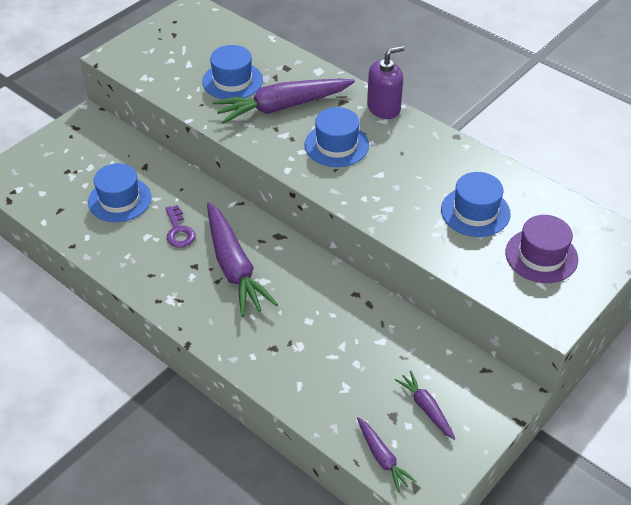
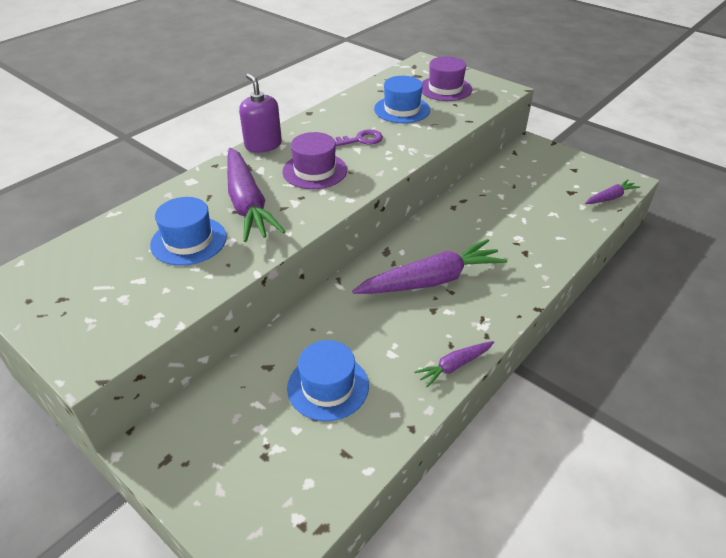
camera: 90 degrees left, 5 degrees down
purple key [165,205,196,248] -> purple key moved to [335,129,383,147]
blue hat [305,107,369,167] -> purple hat [282,132,347,189]
purple carrot [395,371,455,440] -> purple carrot moved to [414,341,494,388]

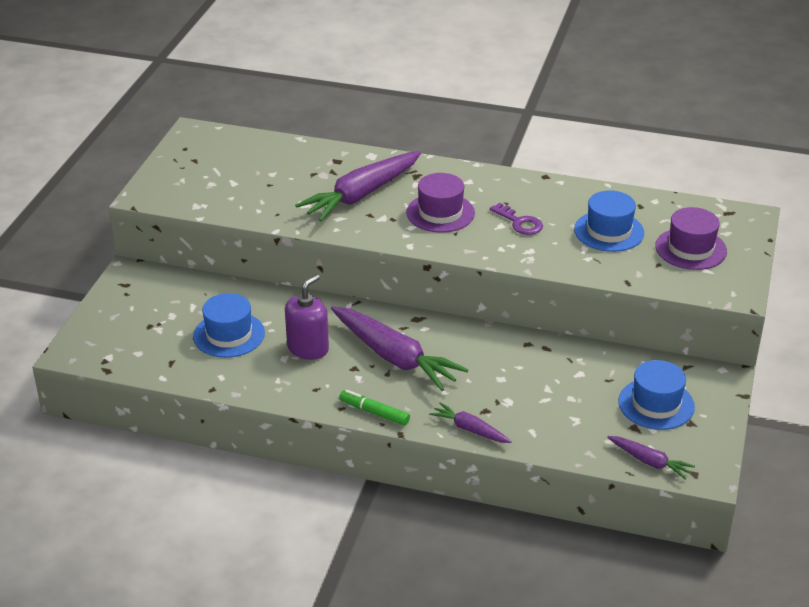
camera: 65 degrees right, 5 degrees down
blue hat [150,197,227,266] -> blue hat moved to [618,360,695,430]
purple soap dispenser [239,74,282,153] -> purple soap dispenser moved to [285,274,329,360]
purple carrot [414,341,494,388] -> purple carrot moved to [429,402,512,443]
none -> green marker [339,390,410,426]

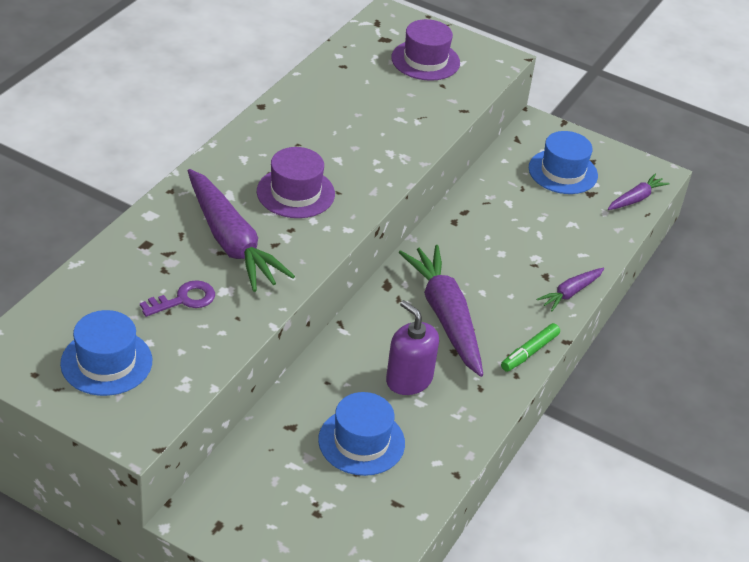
camera: 80 degrees left, 5 degrees up
purple carrot [331,306,468,391] -> purple carrot turned 75 degrees counterclockwise [399,245,483,377]
purple key [490,203,543,235] -> purple key moved to [140,280,215,317]
blue hat [574,190,644,252] -> blue hat moved to [60,310,152,396]

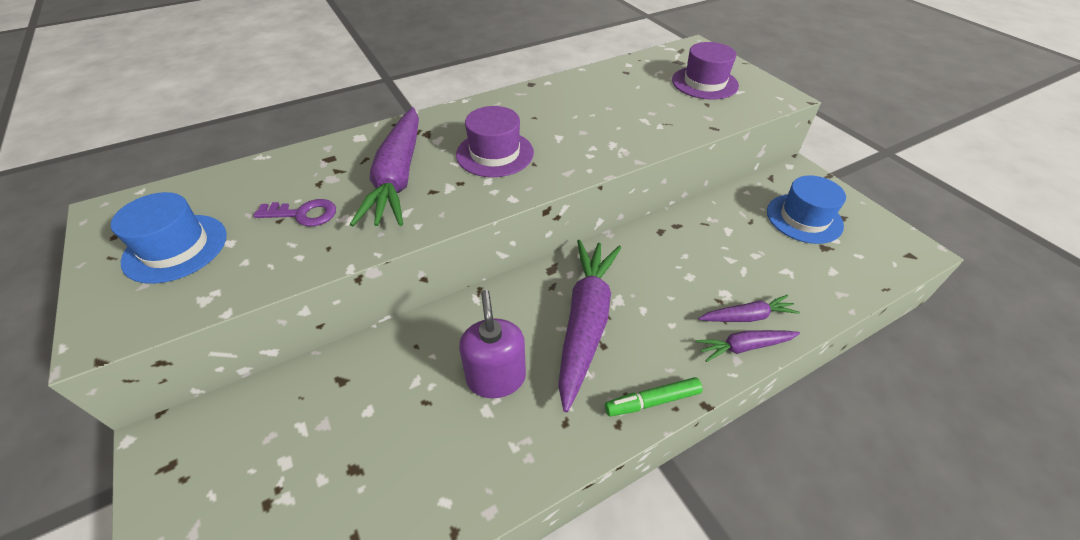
camera: 35 degrees right, 5 degrees up
blue hat [318,392,405,476] -> none
purple carrot [608,174,670,210] -> purple carrot moved to [698,295,800,322]

